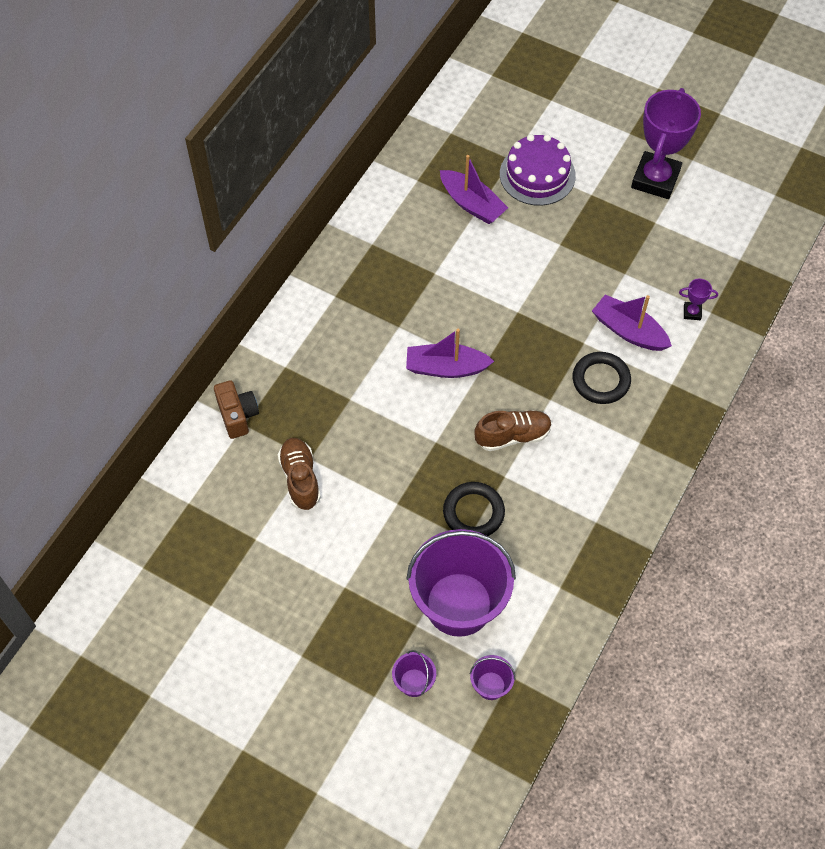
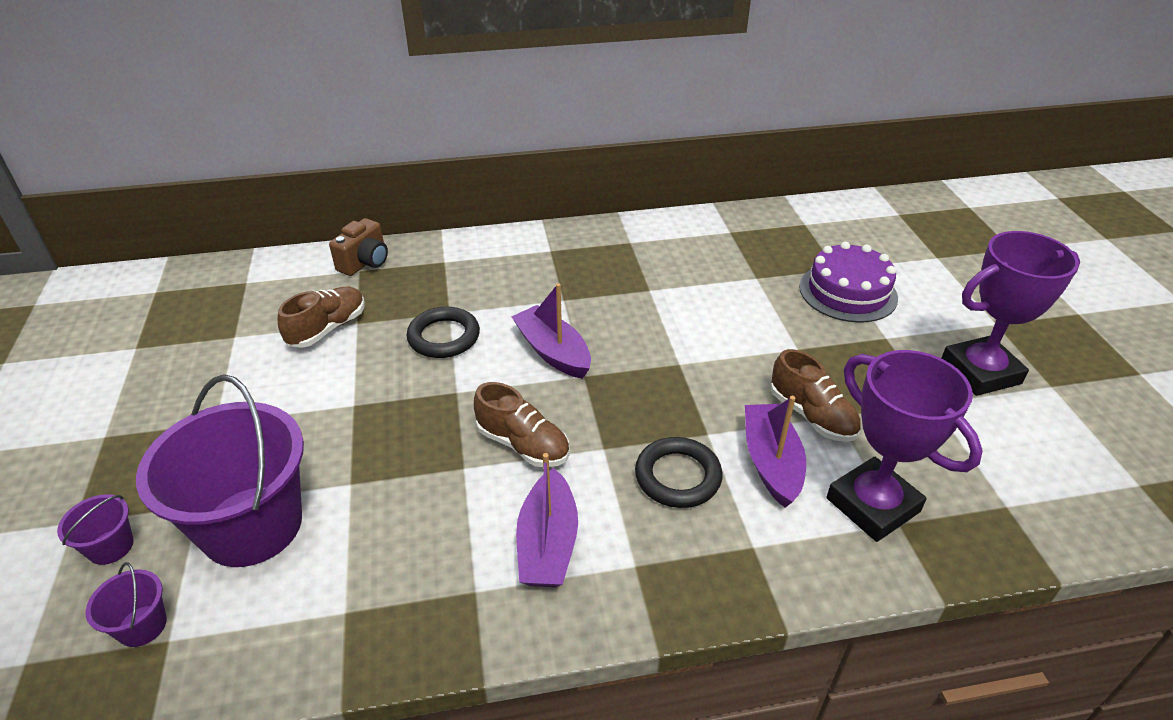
camera: 50 degrees right, 20 degrees down
purple boat [440,155,508,224] -> purple boat moved to [516,453,578,587]
black ring [443,482,505,536] -> black ring moved to [407,307,480,358]
purple trophy [679,279,718,320] -> purple trophy [827,350,983,542], size x2.45
none -> brown shoe [771,349,861,442]

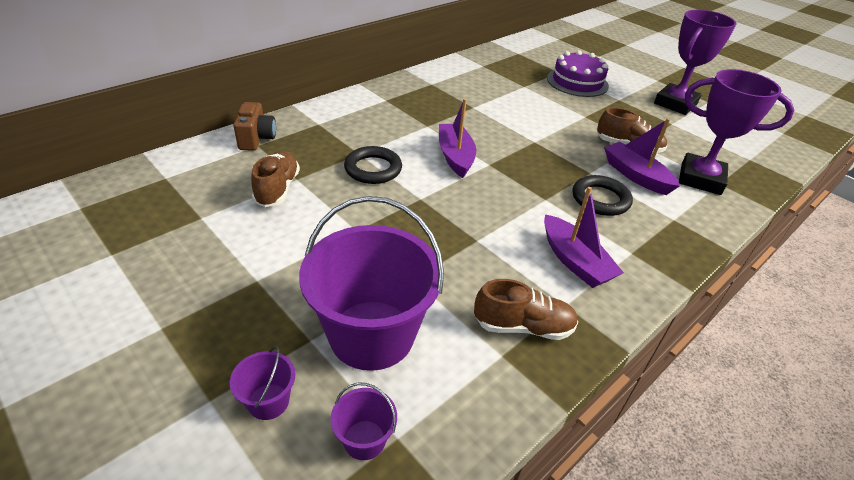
camera: 35 degrees left, 0 degrees up
brown shoe [474,382,569,467] -> brown shoe moved to [474,279,579,340]
purple boat [511,283,591,379] -> purple boat turned 60 degrees clockwise [439,98,476,178]

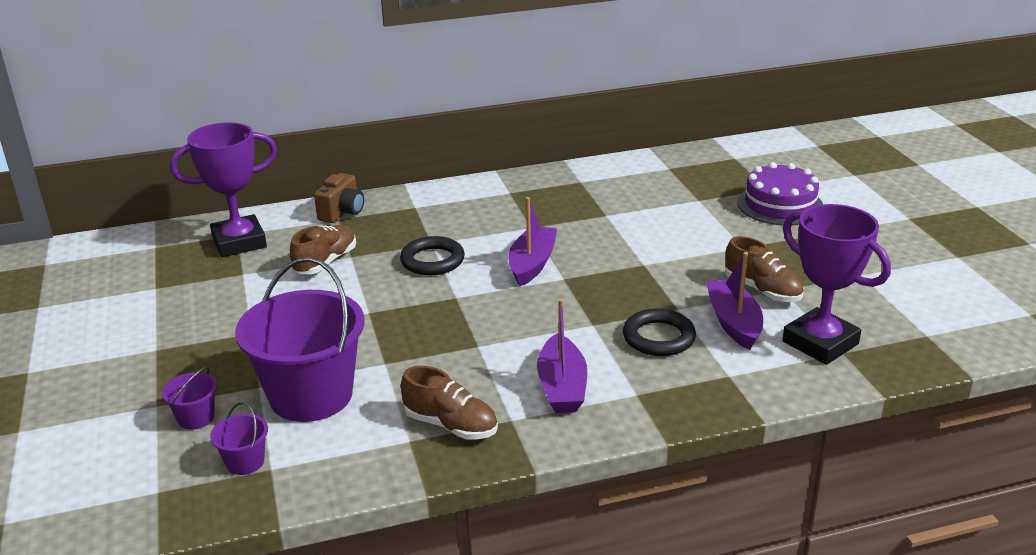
camera: 30 degrees right, 10 degrees down
purple trophy [654,10,736,115] -> purple trophy moved to [170,122,277,257]

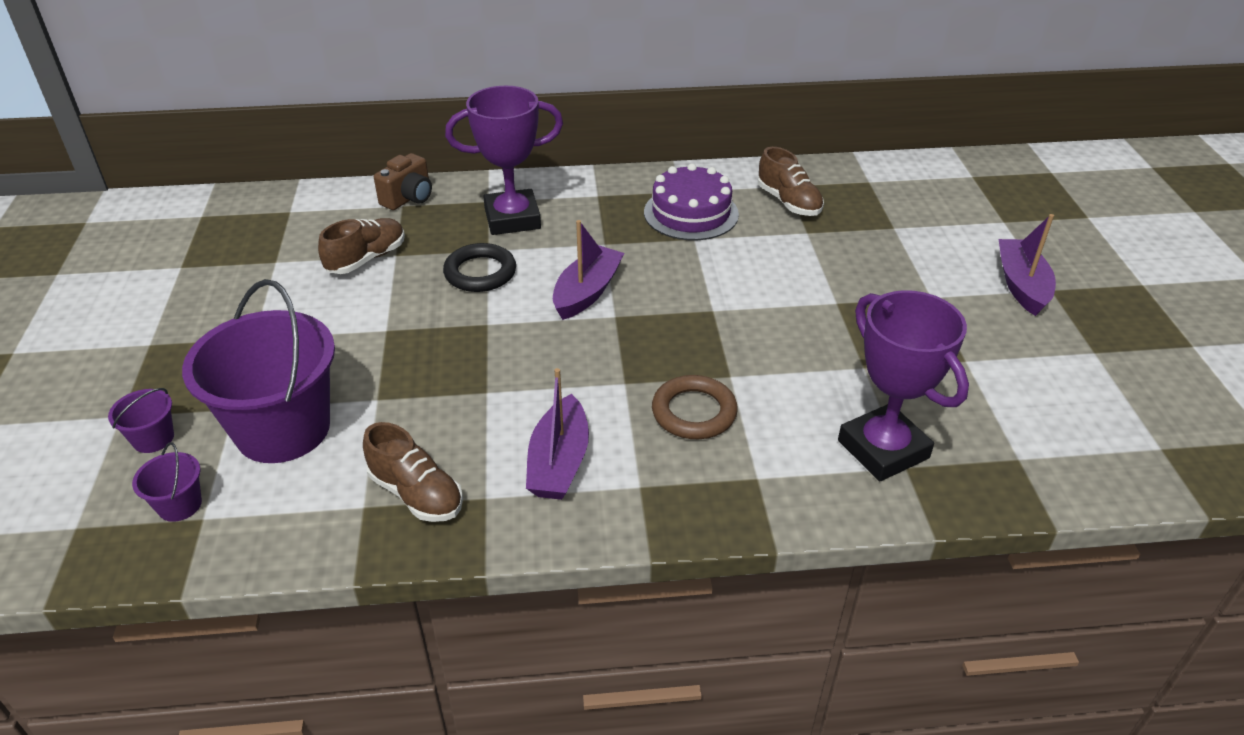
camera: 10 degrees right, 10 degrees up
purple trophy [170,122,277,257] -> purple trophy moved to [445,86,563,235]
black ring [623,308,696,356] -> brown ring [652,375,738,439]
purple boat [706,252,763,350] -> purple boat moved to [998,214,1056,316]
brown shoe [725,236,803,302] -> brown shoe moved to [758,147,824,216]
purple cake [737,162,823,225] -> purple cake moved to [644,163,739,240]

